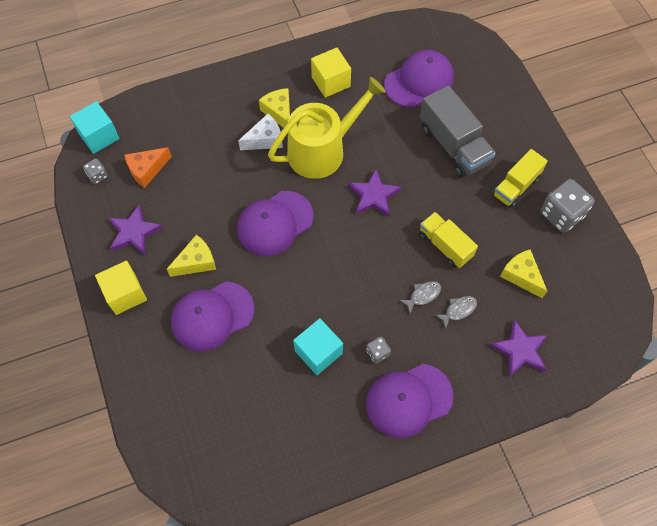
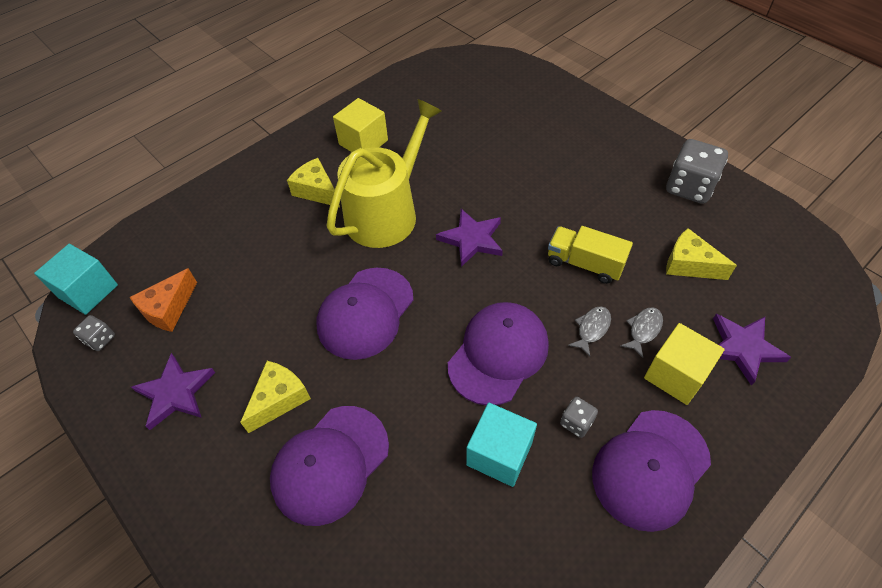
camera: 20 degrees left, 10 degrees down
yellow cube [95,261,147,315] -> yellow cube moved to [644,323,725,405]
white cheese [238,114,283,150] -> none
purple cap [384,50,454,107] -> purple cap moved to [448,302,549,406]
grey truck [420,85,496,178] -> none
yellow truck [493,149,548,208] -> none

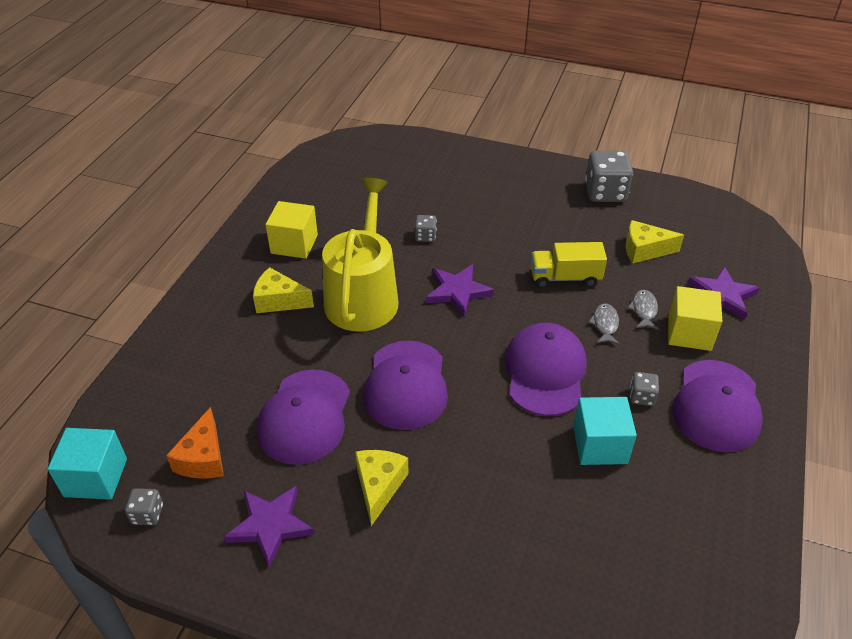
camera: 30 degrees left, 10 degrees down
purple cap [270,406,389,526] -> purple cap moved to [257,369,350,465]
none -> grey dice [415,215,437,242]

